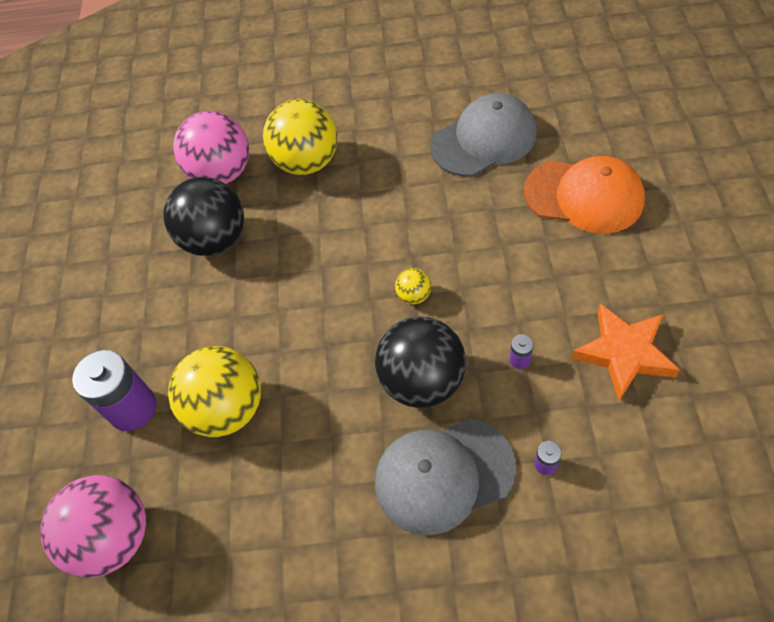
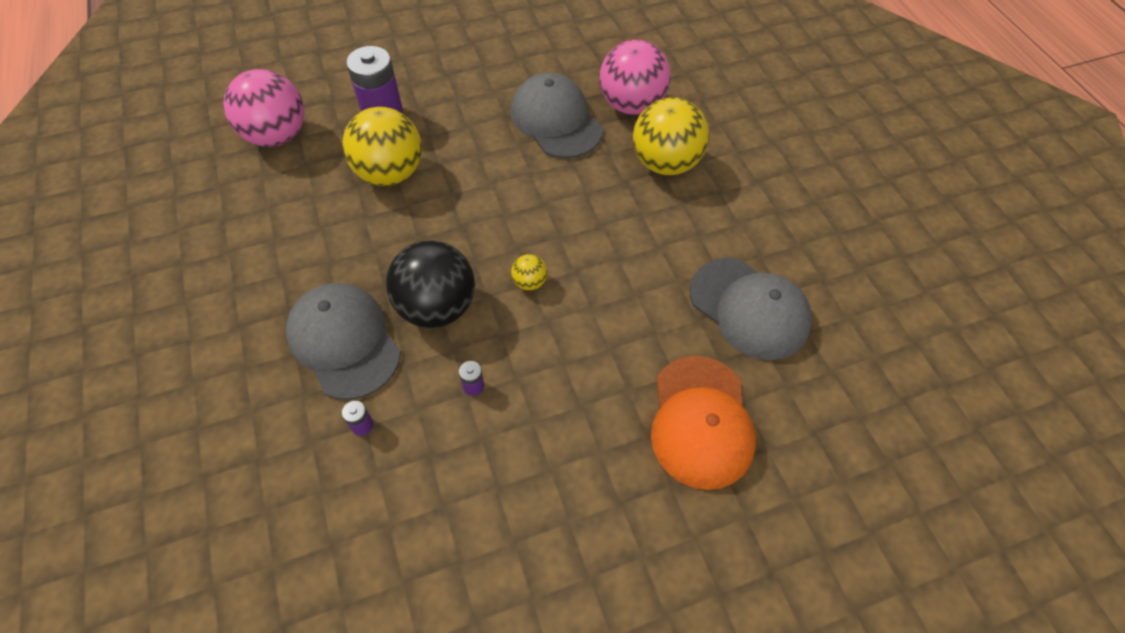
camera: 65 degrees right, 0 degrees up
black ball [163,177,244,256] -> grey cap [510,73,603,159]
orange star [571,304,680,400] -> none

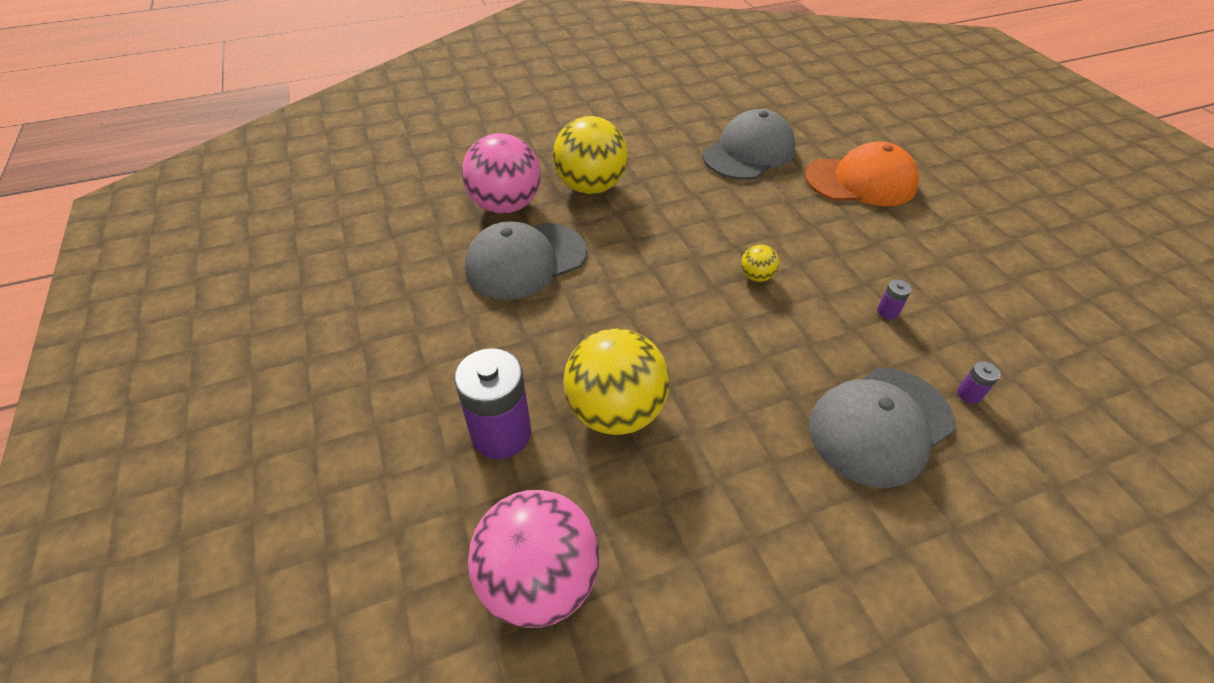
camera: 90 degrees left, 10 degrees down
black ball [386,240,475,328] -> none

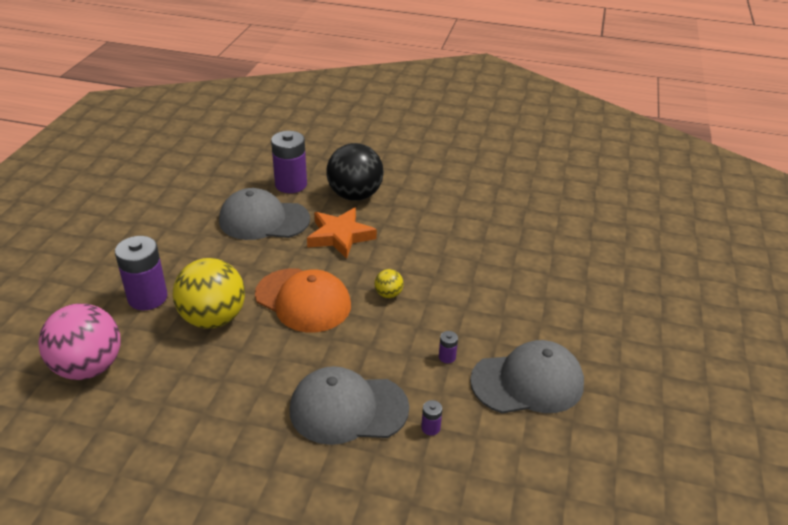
camera: 35 degrees right, 10 degrees down
pink ball [462,133,541,214] -> purple battery [271,131,307,193]
yellow ball [553,116,628,194] -> black ball [326,143,384,201]
grey cap [703,109,796,180] -> grey cap moved to [470,340,584,413]
orange cap [805,142,919,206] -> orange cap moved to [255,268,351,332]
none -> orange star [307,208,377,259]

